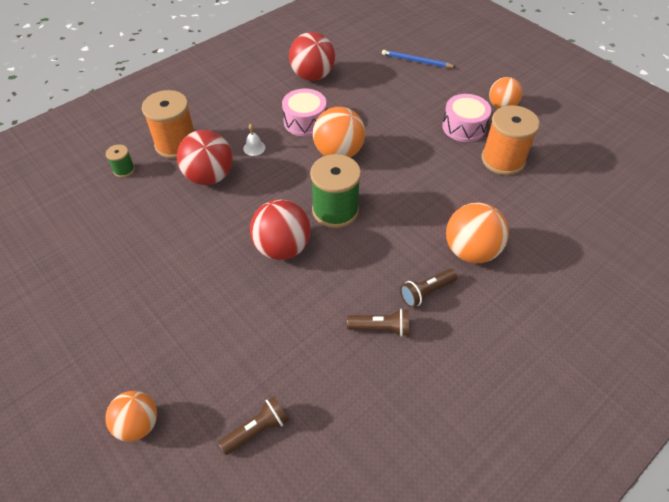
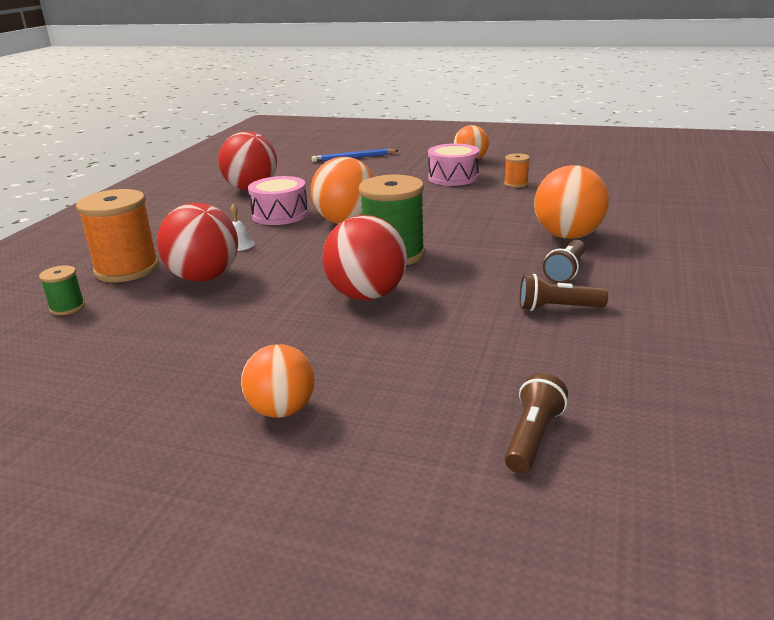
camera: 30 degrees left, 25 degrees down
orange ball [105,391,157,442] -> orange ball moved to [241,344,315,418]
brown flashlight [347,309,409,337] -> brown flashlight turned 150 degrees counterclockwise [520,274,608,311]
orange spool [482,105,540,175] -> orange spool [504,153,530,188], size x0.48

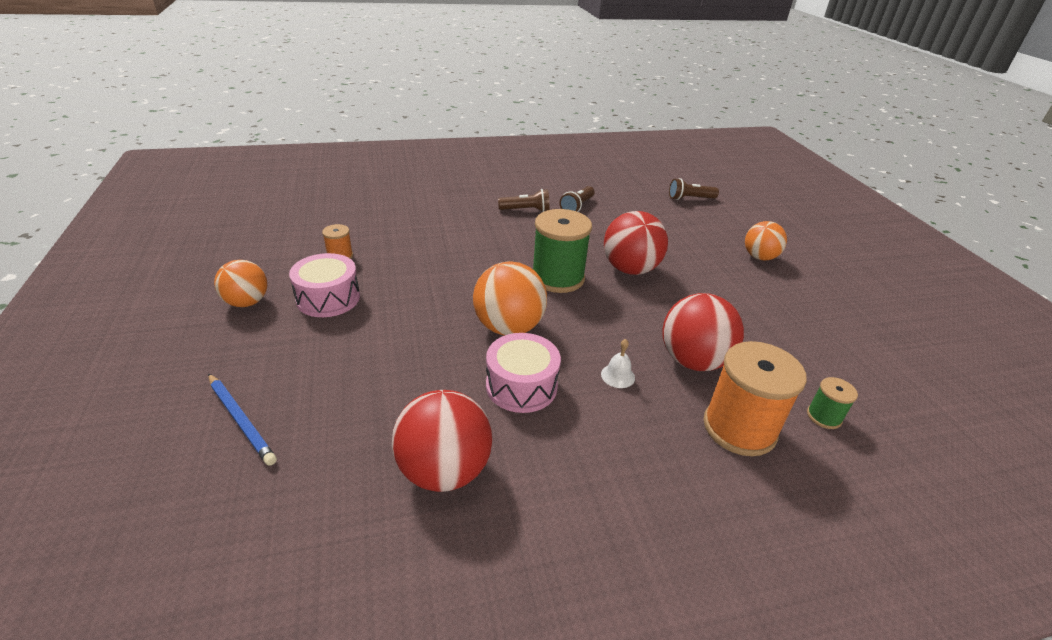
camera: 125 degrees left, 10 degrees up
brown flashlight [520,274,608,311] -> brown flashlight turned 60 degrees clockwise [559,186,595,212]
orange ball [534,165,609,239] -> none

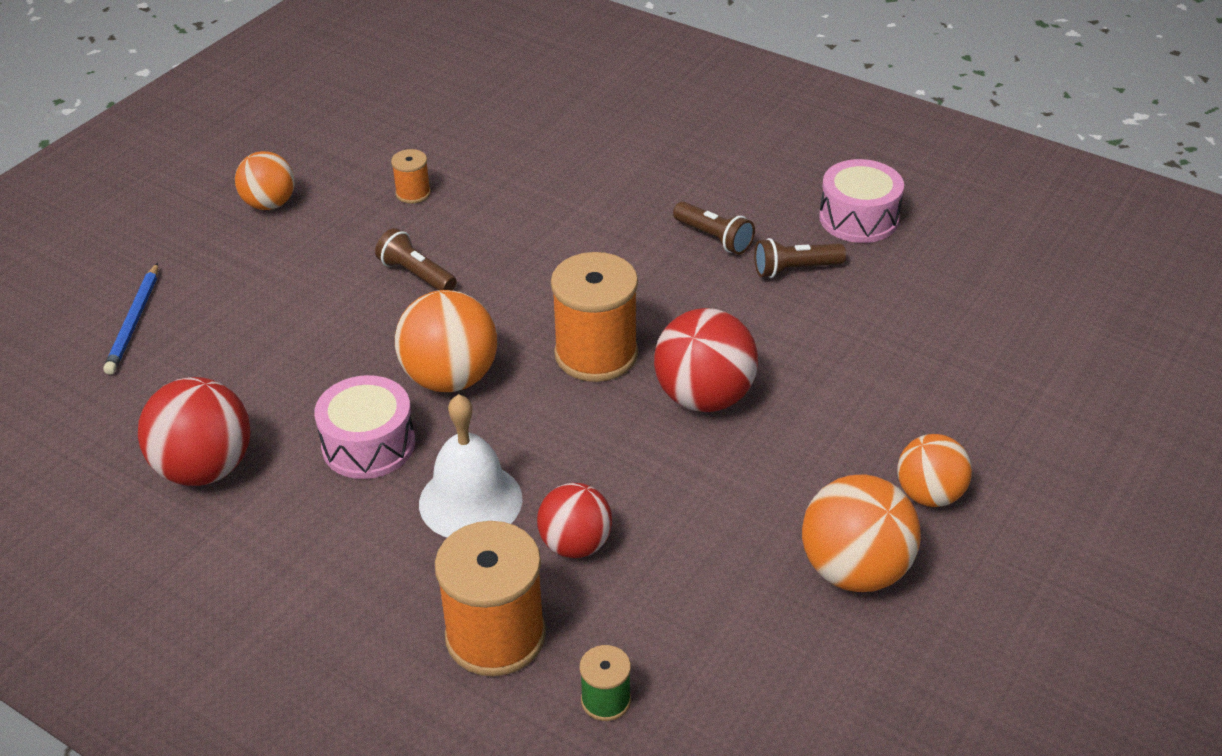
camera: 50 degrees right, 5 degrees up
pink drum [289,253,360,317] -> pink drum moved to [819,159,904,243]
green spool [533,209,592,293] -> orange spool [551,252,638,382]
white bell [601,339,635,388] -> white bell [419,394,523,538], size x2.18
red ball [662,293,744,371] -> red ball [537,483,612,558], size x0.66
brown flashlight [669,178,719,200] -> brown flashlight moved to [375,228,457,291]
none -> orange ball [802,474,921,592]

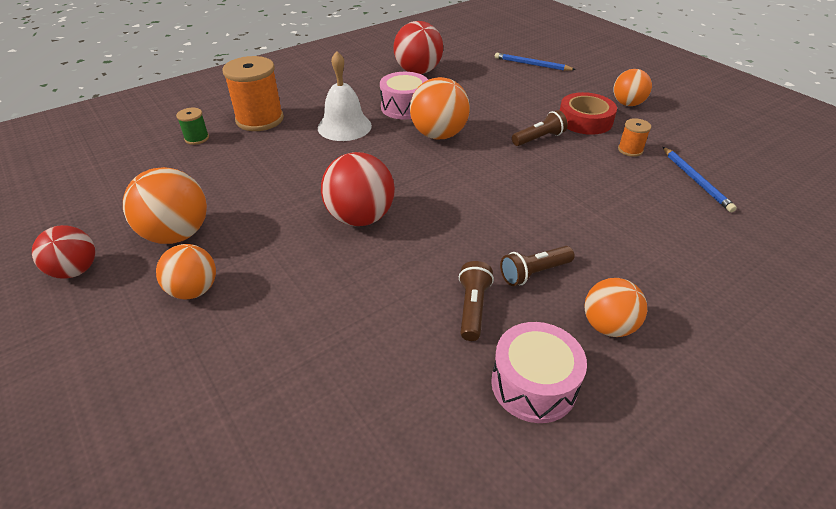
camera: 110 degrees right, 0 degrees up
red ball [537,483,612,558] -> red ball moved to [32,225,95,278]
orange spool [551,252,638,382] -> none
none -> red tape [560,92,617,135]
none -> orange ball [584,278,647,337]
none -> blue pencil [663,147,737,212]

